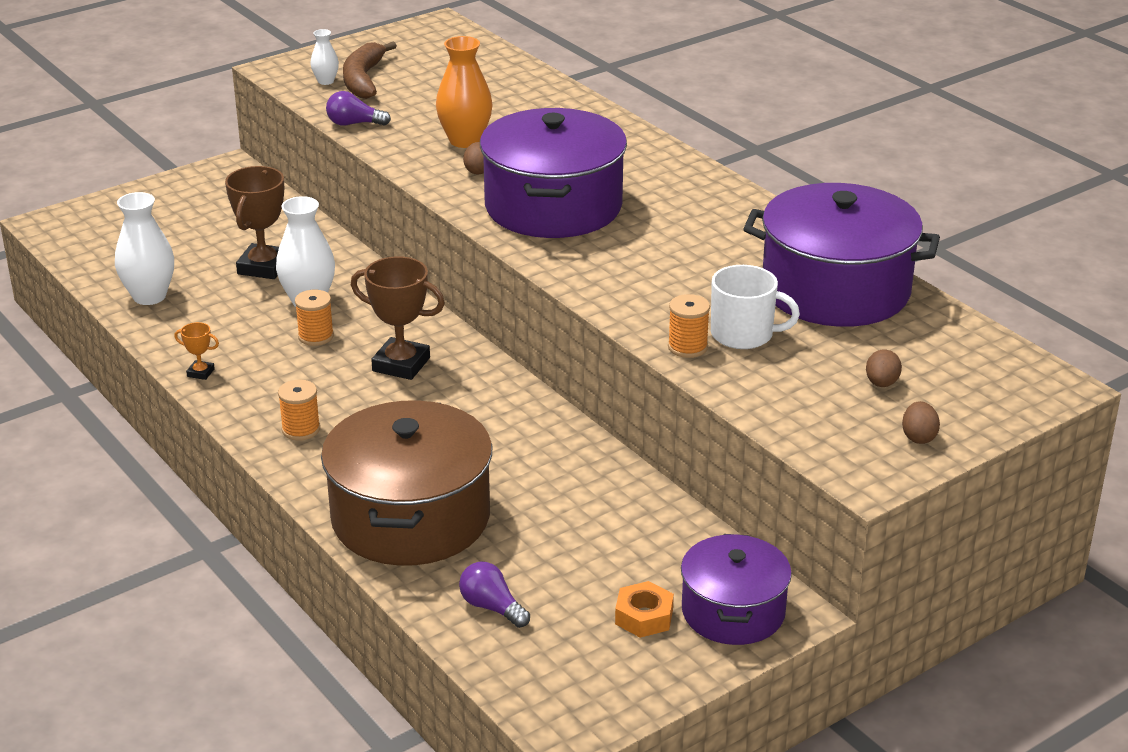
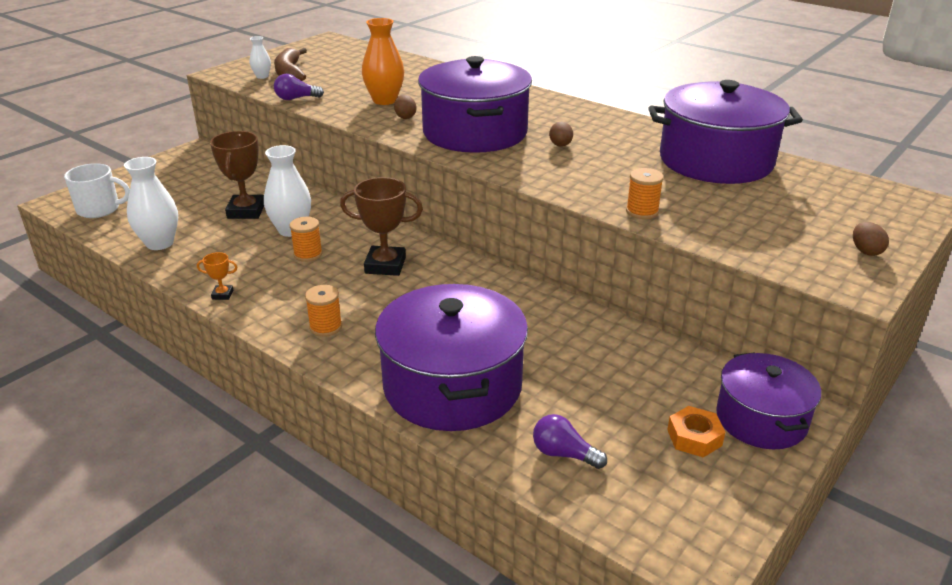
camera: 15 degrees left, 0 degrees up
brown pot [321,400,492,566] -> purple pot [375,284,528,431]
white mug [711,265,800,349] -> white mug moved to [64,163,130,218]
brown egg [866,350,902,387] -> brown egg moved to [549,122,573,147]

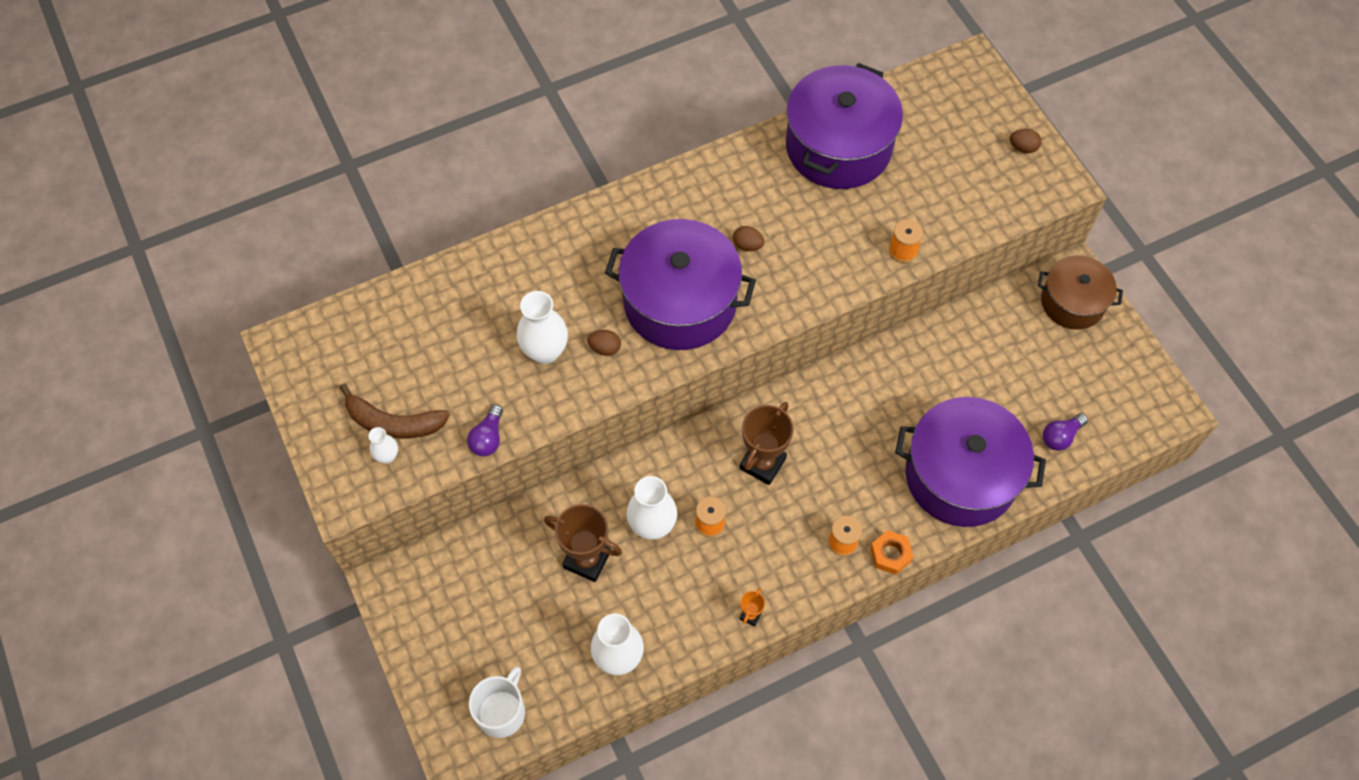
camera: 65 degrees left, 30 degrees up
orange vase [362,18,404,105] -> white vase [517,291,568,364]
orange nut [667,406,725,458] -> orange nut moved to [870,530,913,575]
purple pot [716,352,821,449] -> brown pot [1038,256,1123,330]

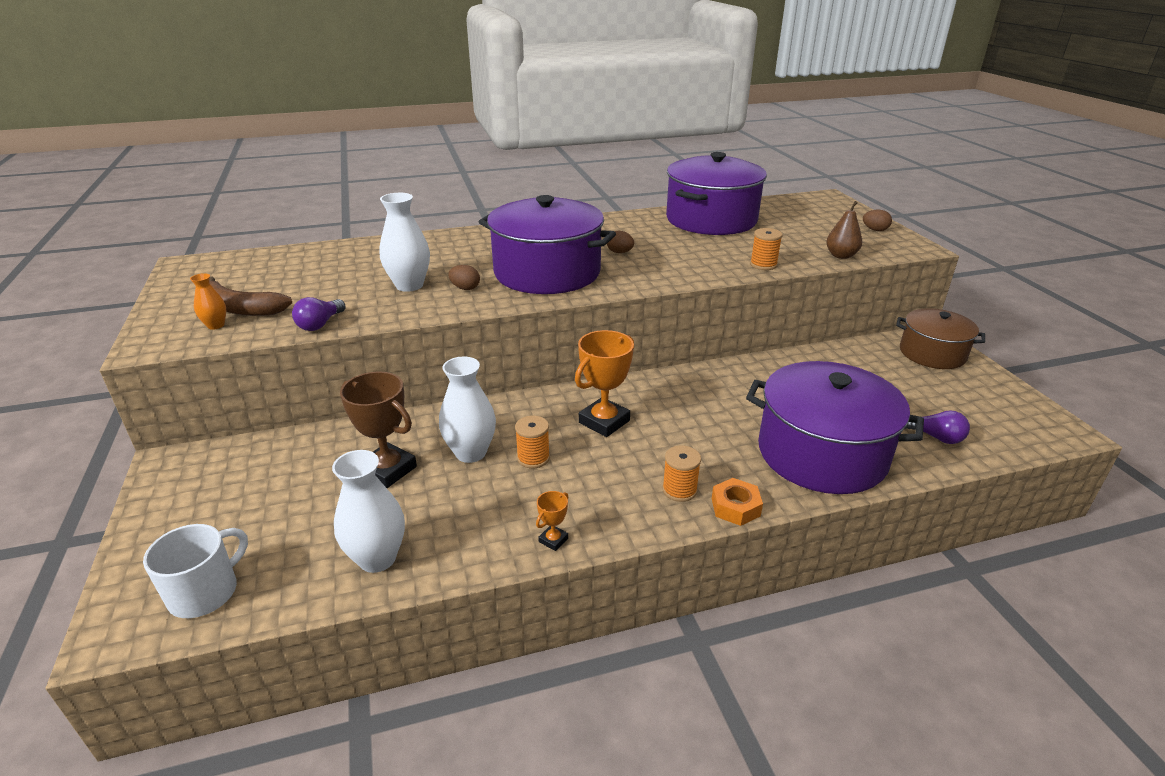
camera: 10 degrees right, 30 degrees down
white vase [368,427,398,464] -> orange vase [190,273,226,330]
brown trophy [739,402,794,485] -> orange trophy [575,330,634,437]
purple light bulb [1043,413,1088,451] -> purple light bulb turned 120 degrees counterclockwise [905,410,970,444]
none -> brown pear [826,201,862,259]

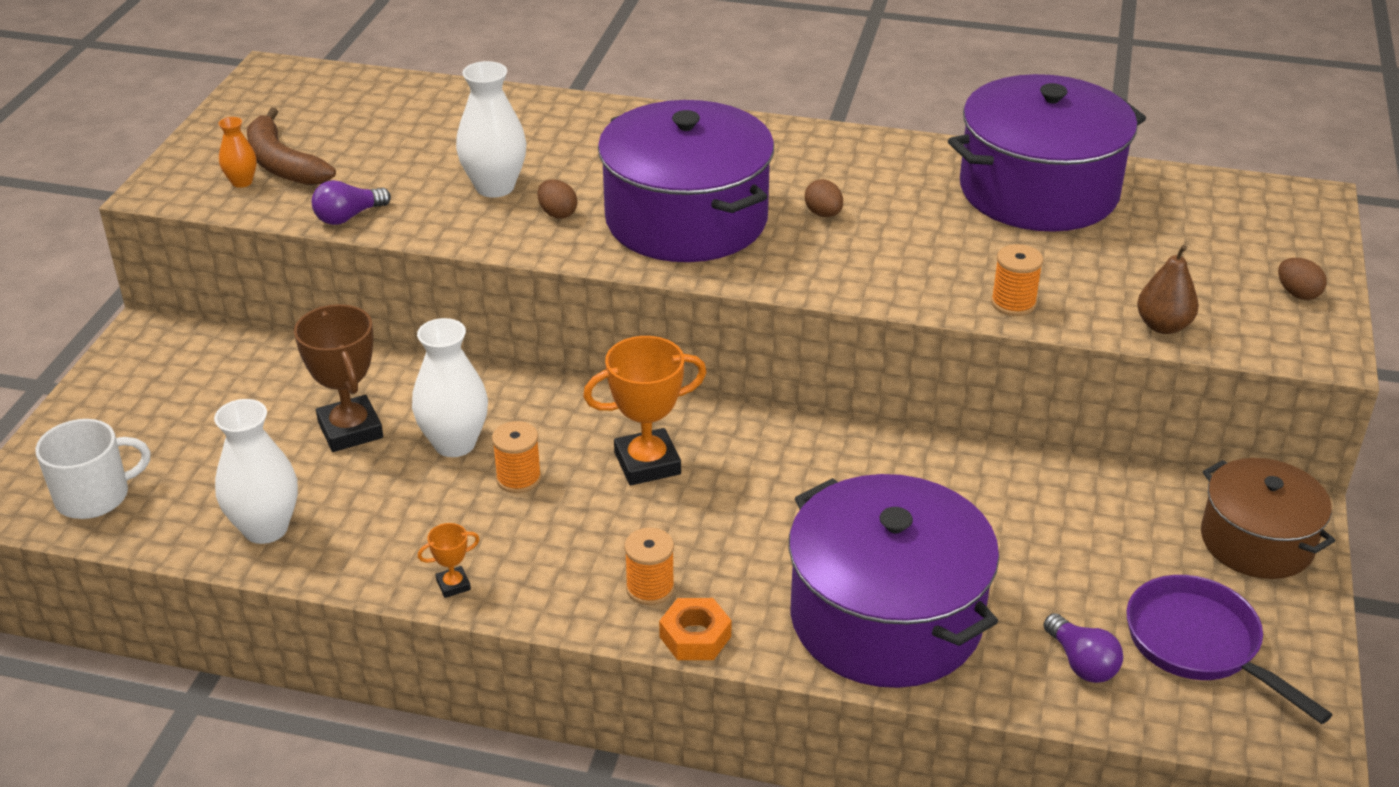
camera: 30 degrees right, 5 degrees up
none -> purple pan [1126,575,1333,724]

